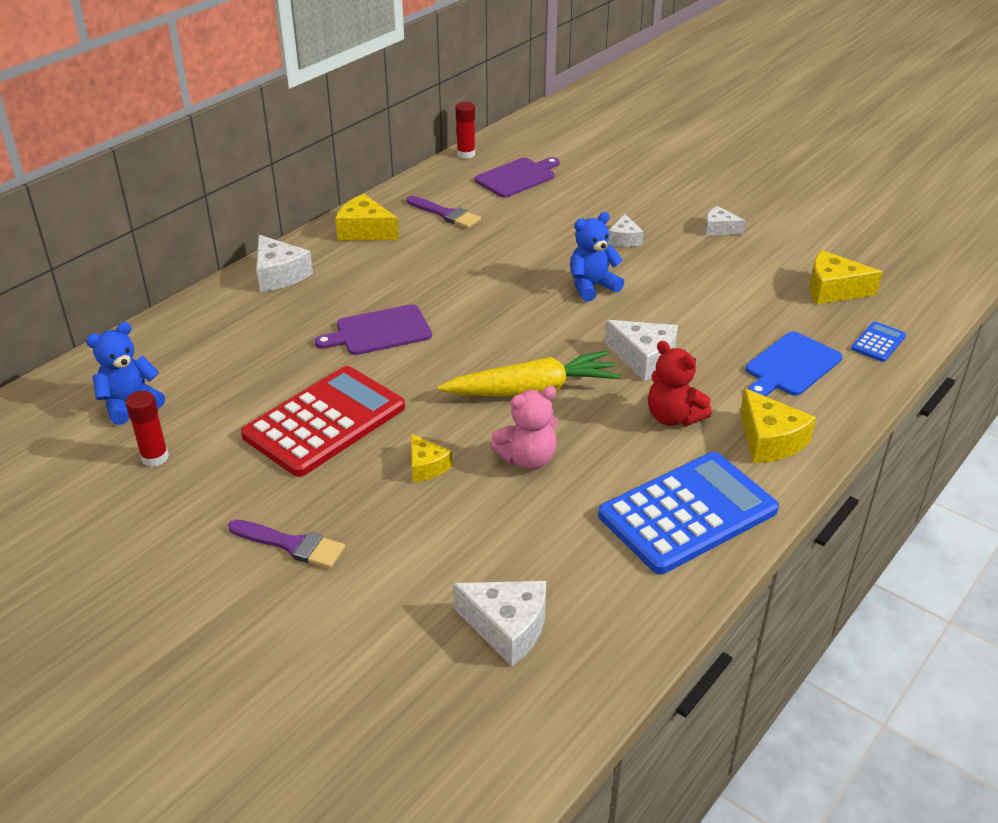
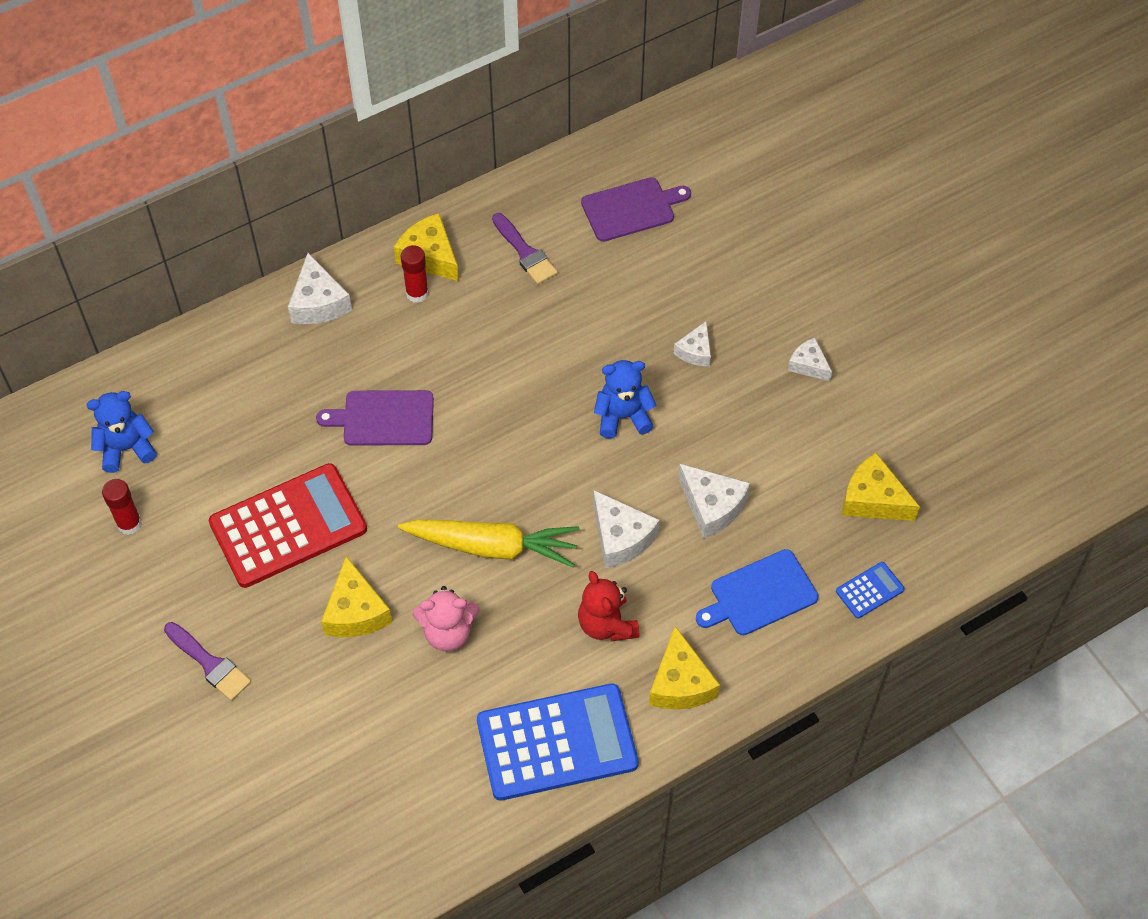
camera: 20 degrees right, 20 degrees up
yellow cheese [411,434,453,482] -> yellow cheese [321,556,392,637], size x1.60
white cheese [453,581,546,667] -> white cheese moved to [678,464,750,539]
red glue stick [456,102,475,159] -> red glue stick moved to [401,245,429,303]

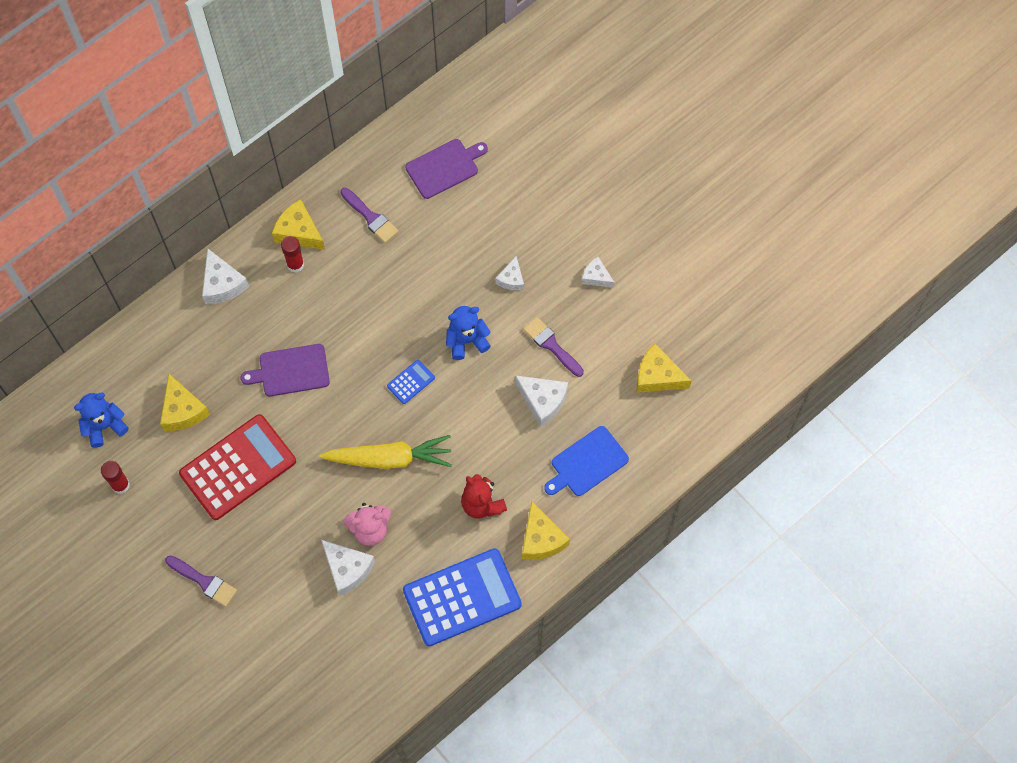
camera: 10 degrees left, 10 degrees up
yellow cheese [321,556,392,637] -> yellow cheese moved to [160,374,210,431]
white cheese [593,490,660,568] -> white cheese moved to [321,540,375,596]
blue calculator [836,562,905,619] -> blue calculator moved to [387,360,435,404]
none -> purple brush [524,317,584,377]

